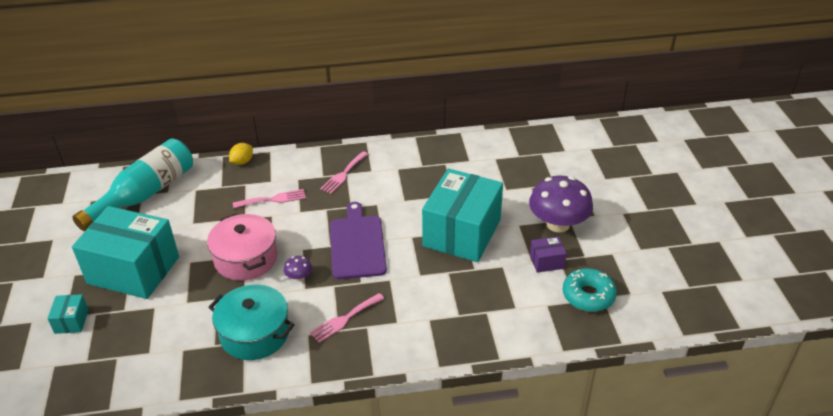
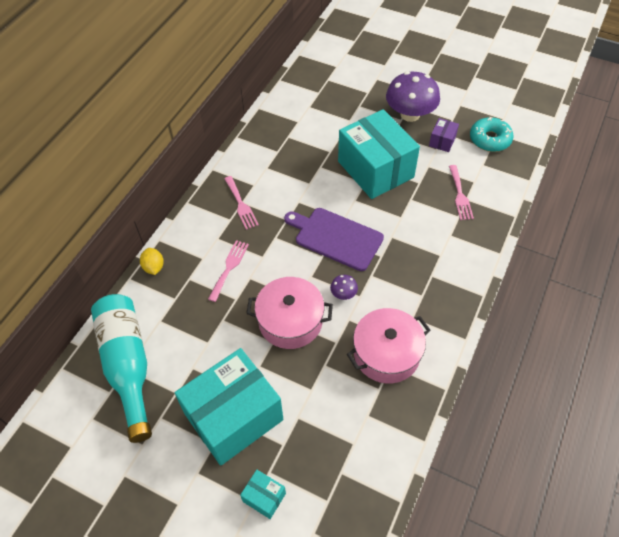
camera: 55 degrees left, 15 degrees up
turquoise pot [208,284,295,360] -> pink pot [347,308,430,384]
pink fork [310,293,384,343] -> pink fork moved to [449,165,474,220]

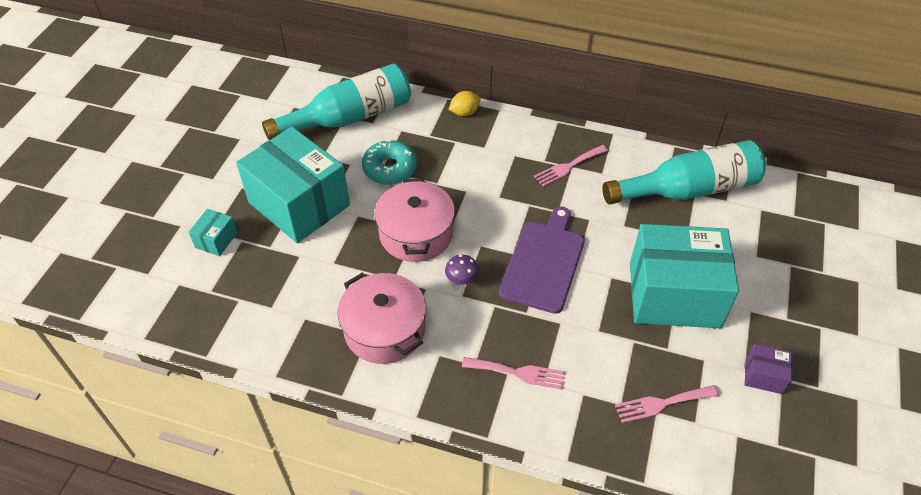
camera: 80 degrees right, 5 degrees down
pink fork [208,240,249,302] -> pink fork moved to [462,357,565,390]
turquoise box [338,109,420,199] -> turquoise box turned 45 degrees clockwise [630,224,739,328]
purple mushroom [386,71,440,122] -> none
turquoise donut [470,117,513,152] -> turquoise donut moved to [362,140,417,185]
none -> turquoise bottle [602,140,766,204]

